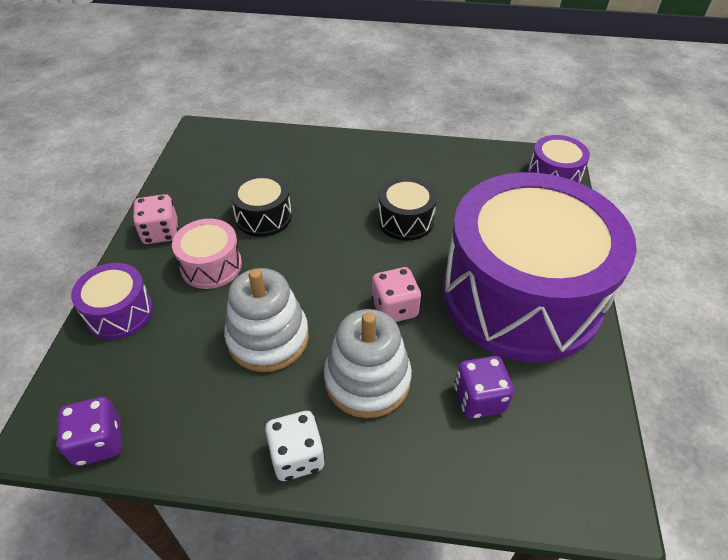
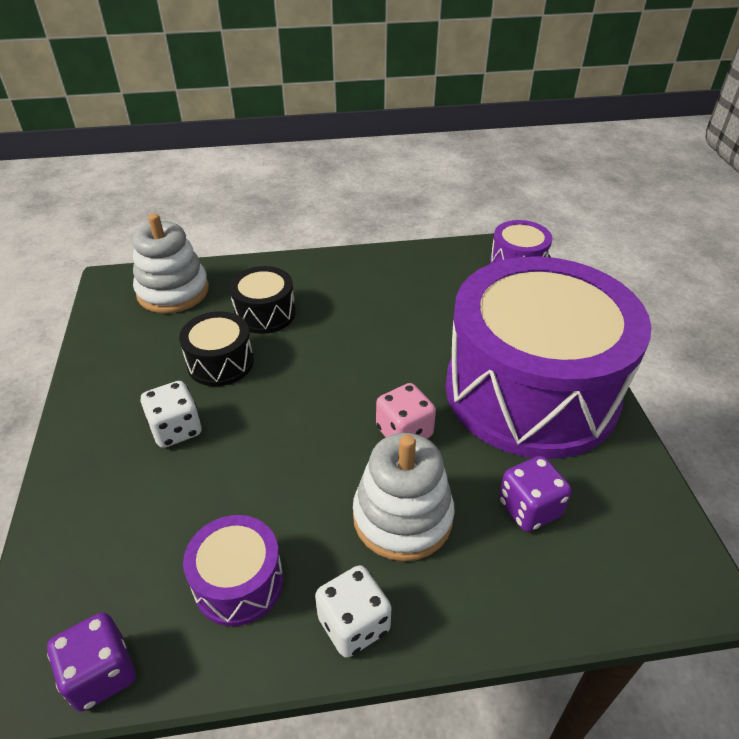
camera: 15 degrees left, 5 degrees down
purple drum [71,263,153,339] -> purple drum moved to [183,515,283,626]
pink dice [133,194,178,244] -> none
pink drum [172,219,242,289] -> white dice [141,381,202,448]
white stacking toy [224,268,309,372] -> white stacking toy moved to [133,213,209,314]
black drum [378,176,437,241] -> black drum moved to [229,266,296,334]

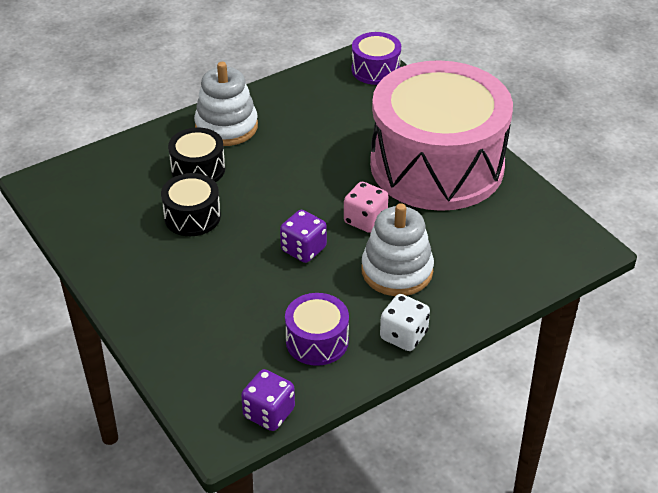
camera: 25 degrees left, 0 degrees up
white stacking toy [133,213,209,314] -> white stacking toy moved to [194,62,258,146]
white dice [141,381,202,448] -> none
purple drum [446,256,652,459] -> pink drum [370,60,513,211]
purple dice [499,456,572,532] -> purple dice moved to [280,210,327,263]

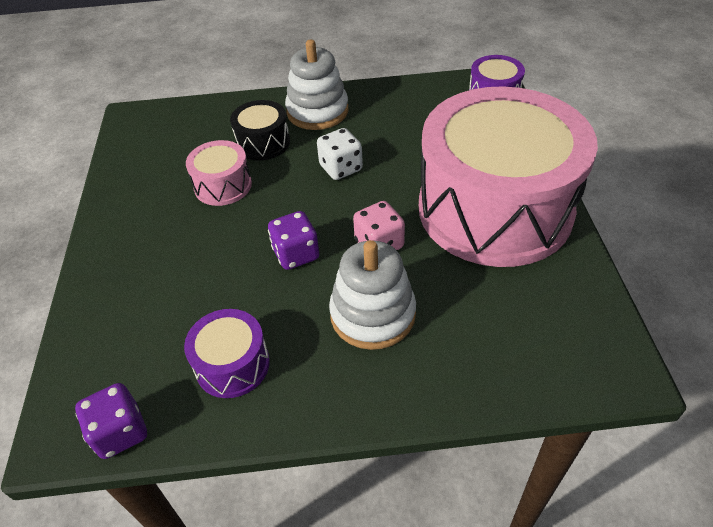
camera: 30 degrees right, 5 degrees up
black drum [161,173,221,236] -> pink drum [186,140,252,206]
white dice [380,294,430,351] -> white dice moved to [317,128,363,180]

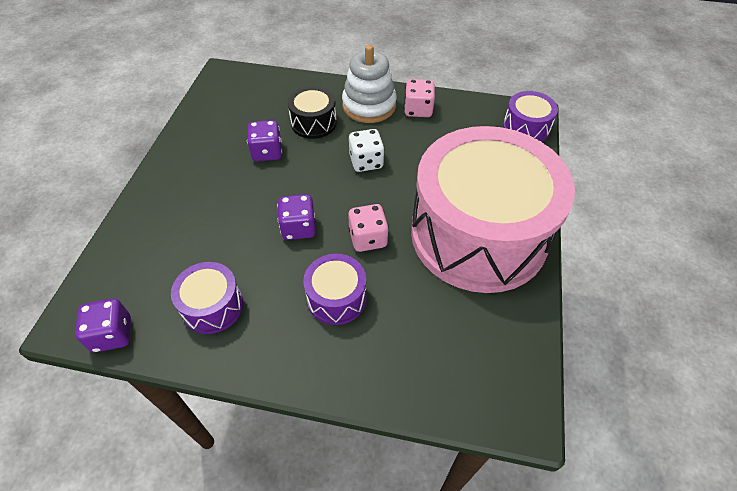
camera: 15 degrees right, 5 degrees up
pink drum [186,140,252,206] -> purple dice [247,120,282,161]
white stacking toy [329,240,416,350] -> purple drum [303,254,366,325]
none -> pink dice [404,79,435,117]

